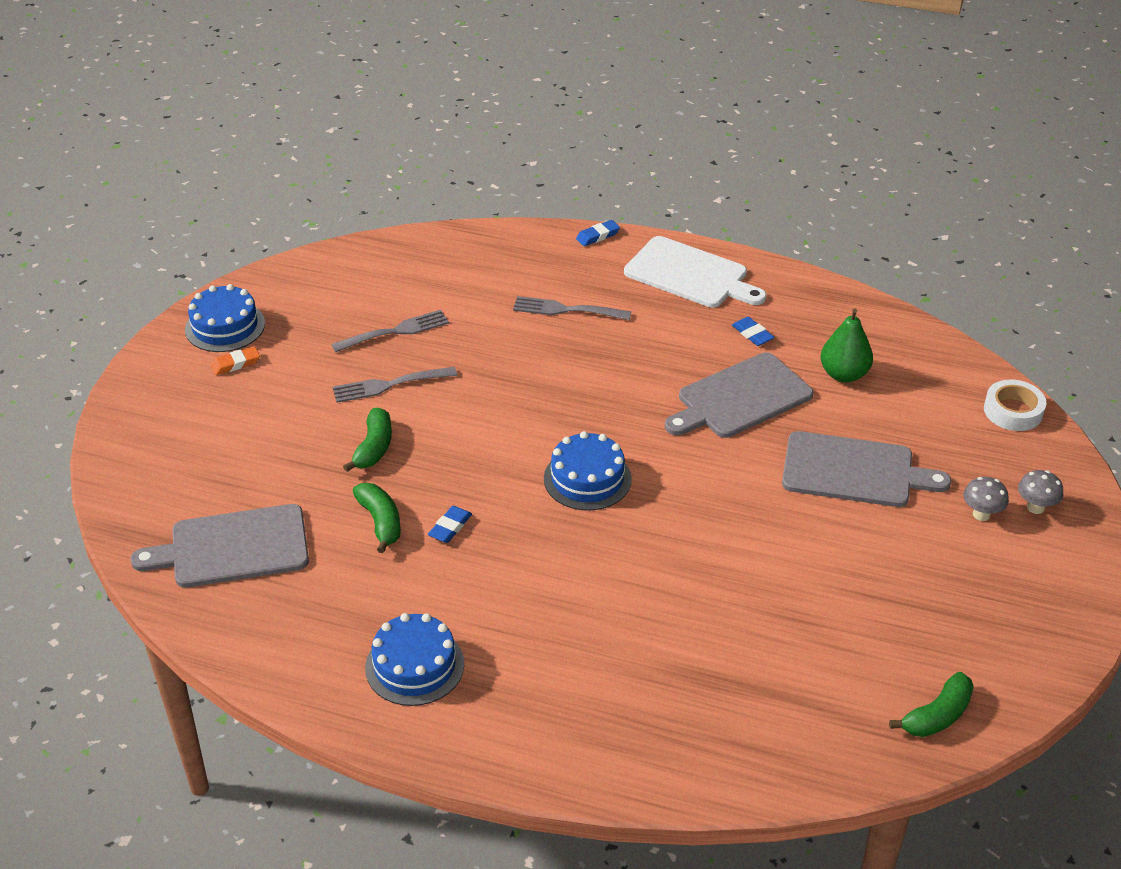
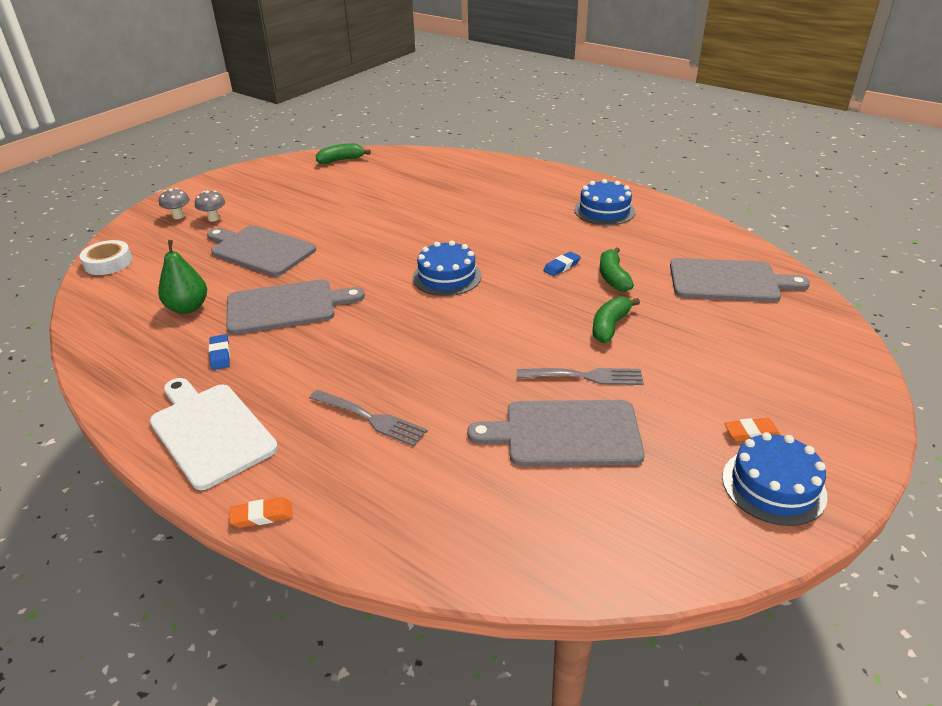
camera: 160 degrees left, 5 degrees down
grey fork [331,310,449,352] -> grey cutting board [467,400,645,466]
blue eraser [576,220,620,246] -> orange eraser [229,497,293,528]

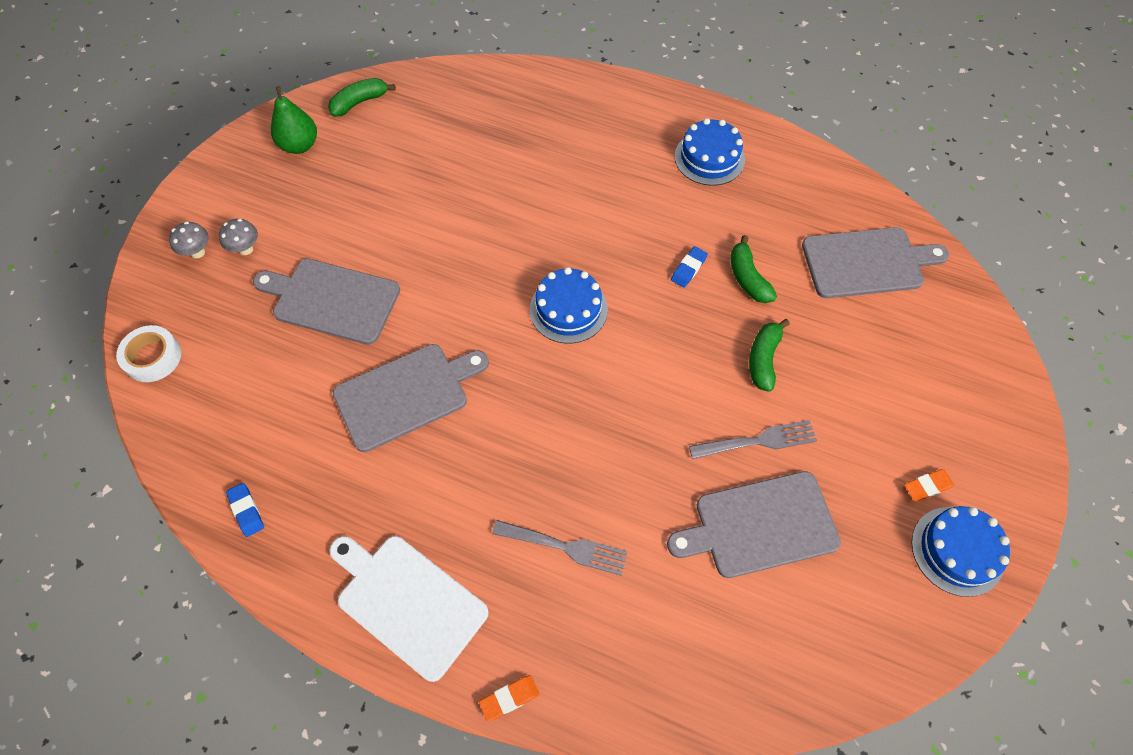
camera: 15 degrees left, 25 degrees up
green pear [158,240,207,314] -> green pear moved to [271,86,317,154]
blue eraser [209,334,230,370] -> blue eraser moved to [226,483,264,537]

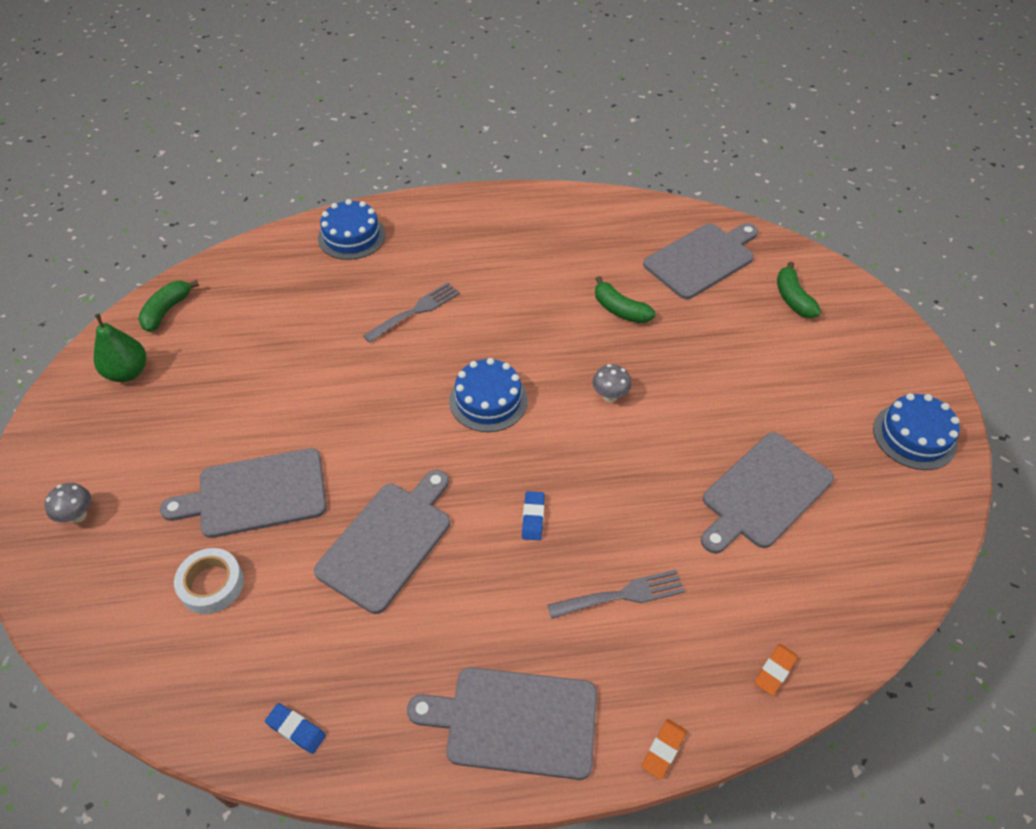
camera: 30 degrees left, 10 degrees down
white tape [116,325,181,382] -> white tape moved to [174,548,244,614]
grey mushroom [219,219,258,255] -> grey mushroom moved to [592,364,632,402]
white cutting board [329,536,489,682] -> grey cutting board [407,667,597,780]
blue eraser [671,246,708,288] -> blue eraser moved to [522,491,545,540]
blue cake [674,118,745,186] -> blue cake moved to [318,199,386,260]
grey fork [689,420,817,459] -> grey fork moved to [363,282,460,343]
green banana [749,319,790,392] -> green banana moved to [777,261,821,318]
orange eraser [904,469,954,501] -> orange eraser moved to [754,644,798,696]

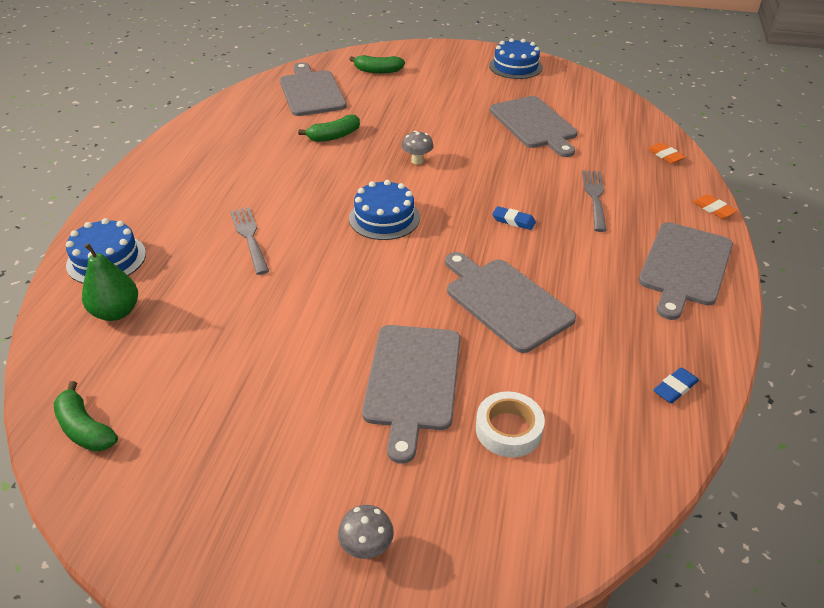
camera: 70 degrees left, 10 degrees down
green pear [94,314,146,382] -> green pear moved to [82,243,138,321]

